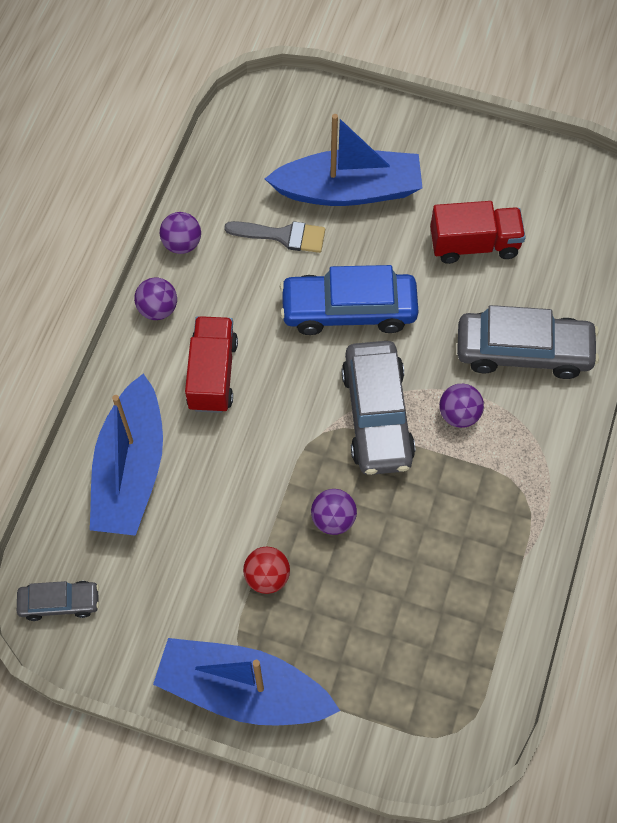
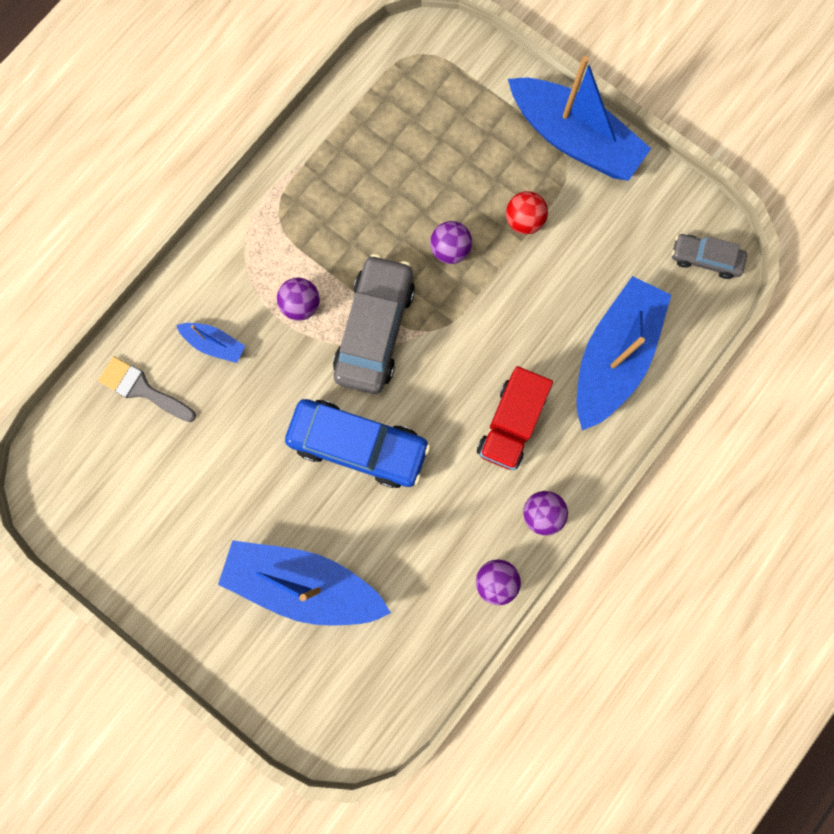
camera: 160 degrees left, 15 degrees up
grey brush [224,221,325,253] -> grey brush moved to [98,356,196,422]
red truck [430,201,526,264] -> none
grey car [457,305,599,379] -> blue boat [176,323,245,363]

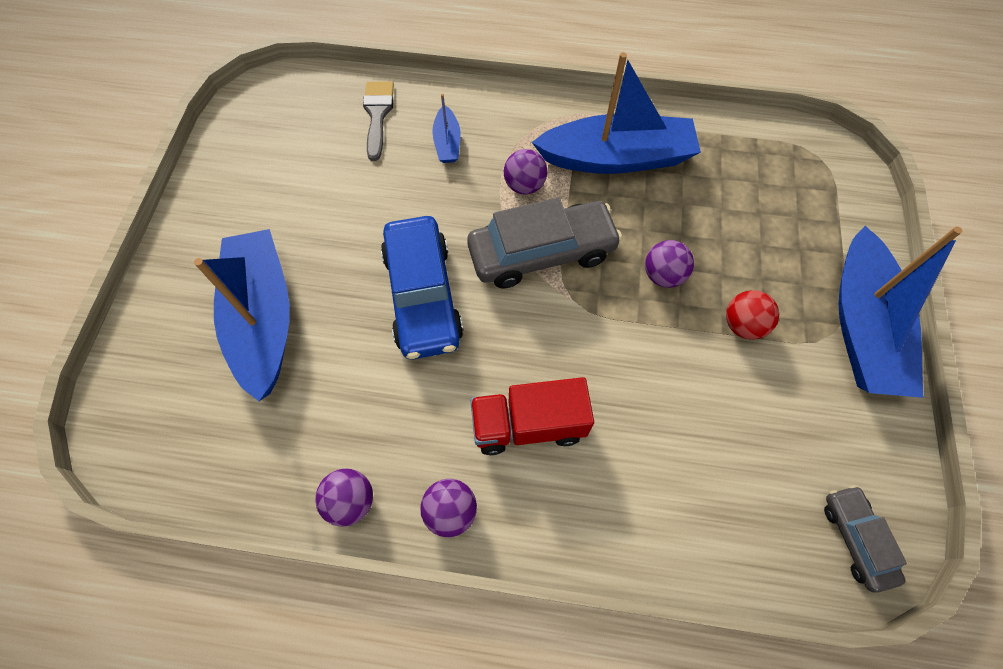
camera: 60 degrees right, 15 degrees down
blue boat [577,276,671,431] -> blue boat moved to [532,52,701,174]

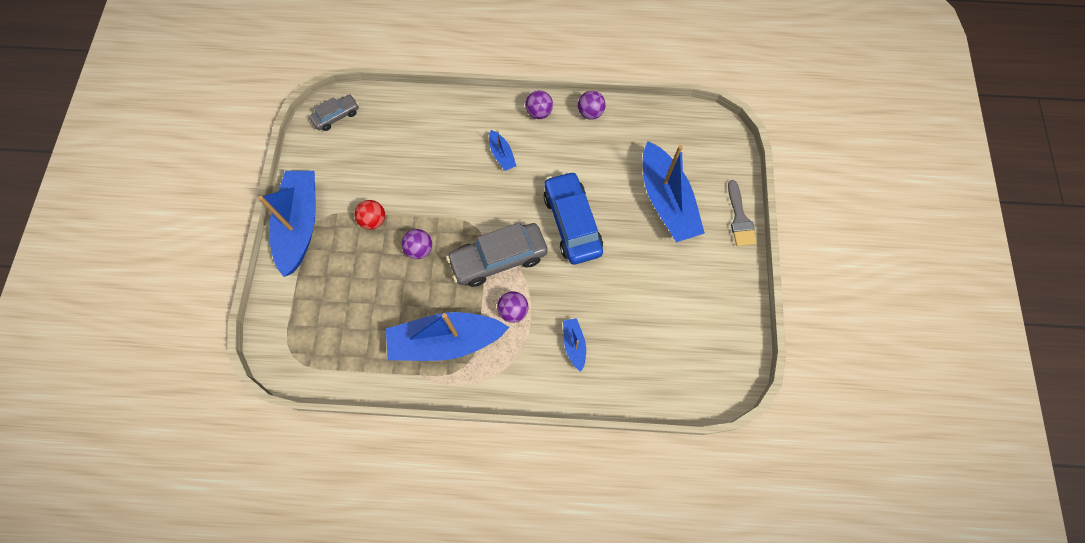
camera: 175 degrees right, 5 degrees up
grey brush [363,81,394,161] -> grey brush moved to [728,180,757,246]
red truck [470,377,594,455] -> blue boat [489,130,516,171]
grey car [824,485,907,592] -> grey car turned 105 degrees counterclockwise [309,94,359,131]

